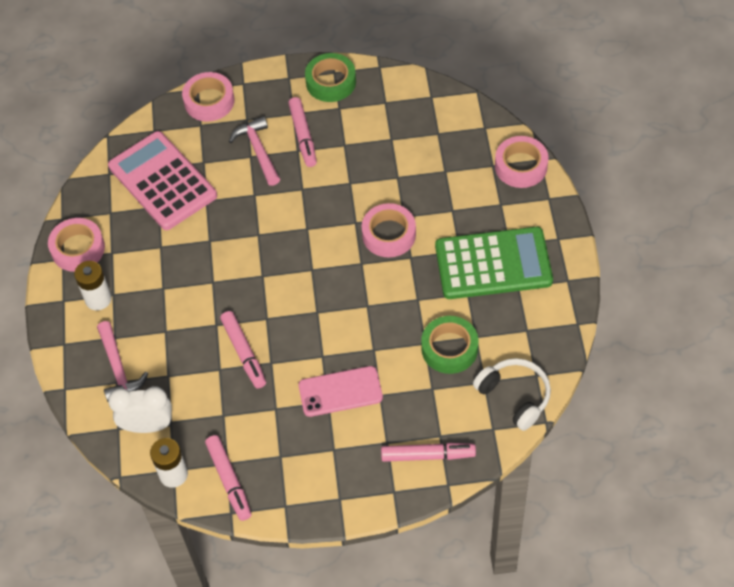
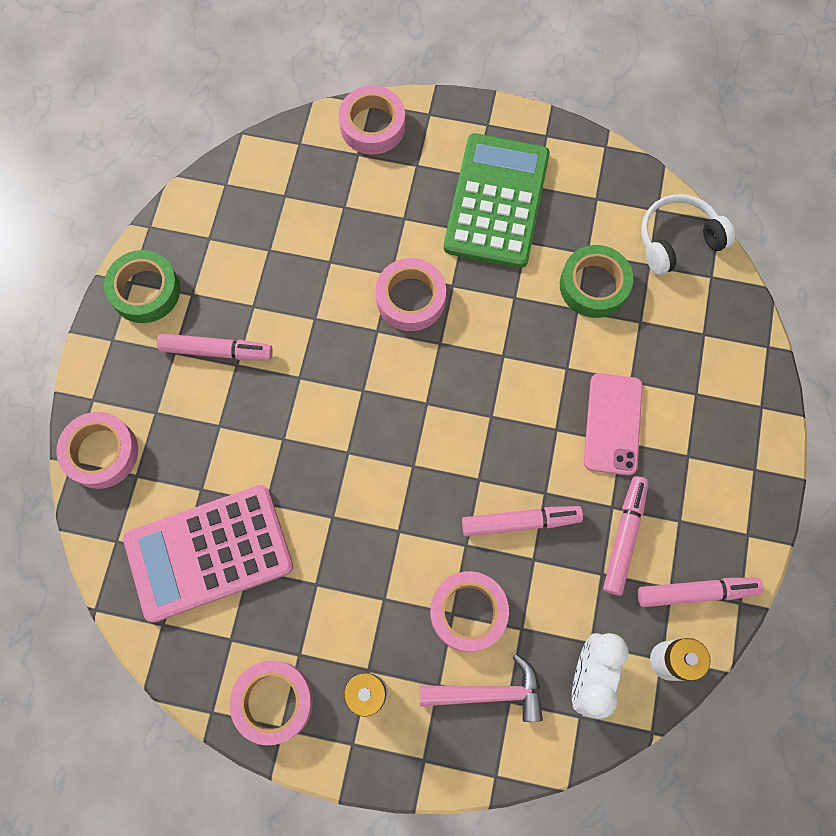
camera: 75 degrees left, 15 degrees up
pink hammer [229,116,280,186] -> none
pink marker [381,443,476,462] -> pink marker moved to [603,476,649,596]
none -> pink tape [430,571,509,652]

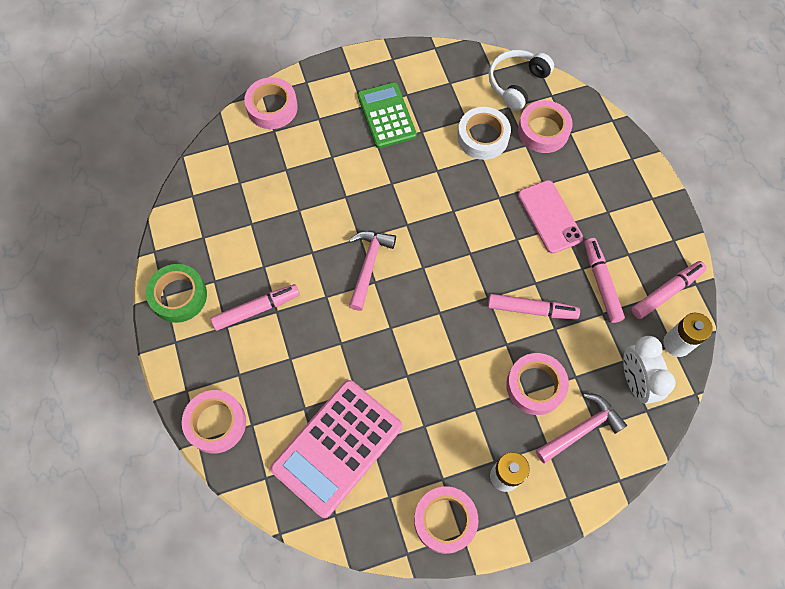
camera: 30 degrees left, 5 degrees down
pink tape [375,258,446,331] -> pink tape moved to [518,100,573,153]
green calculator [444,133,550,268] -> green calculator [358,82,417,148], size x0.67
pink marker [462,506,583,537] -> pink marker turned 45 degrees clockwise [488,294,580,320]
green tape [560,245,633,318] -> white tape [457,107,511,160]
none -> pink hammer [349,231,396,311]

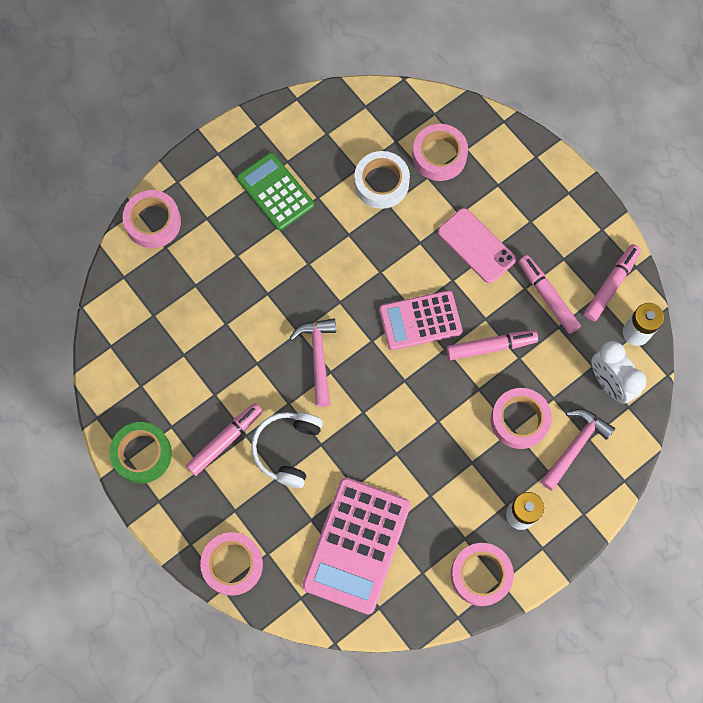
camera: 20 degrees left, 5 degrees up
white headphones [489,50,554,111] -> white headphones moved to [251,412,323,488]
none -> pink calculator [379,290,463,350]

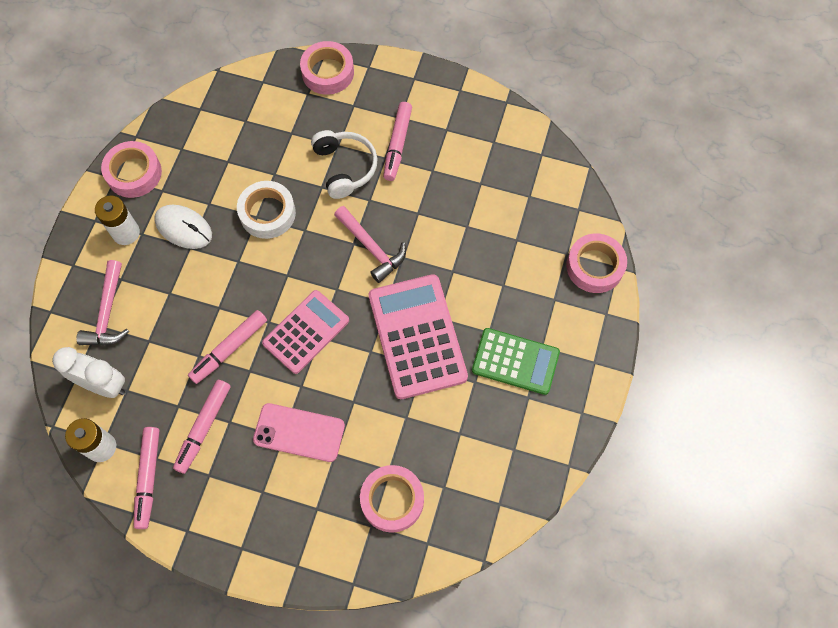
camera: 145 degrees right, 5 degrees down
green tape [109,422,172,484] -> none
pink calculator [302,477,411,615] -> pink calculator moved to [369,274,468,399]
white tape [354,151,410,209] -> white tape moved to [237,181,296,239]
pink tape [491,388,552,449] -> none
pink marker [519,255,581,334] -> pink marker turned 90 degrees clockwise [173,380,231,474]
none -> white mouse [154,205,212,249]

